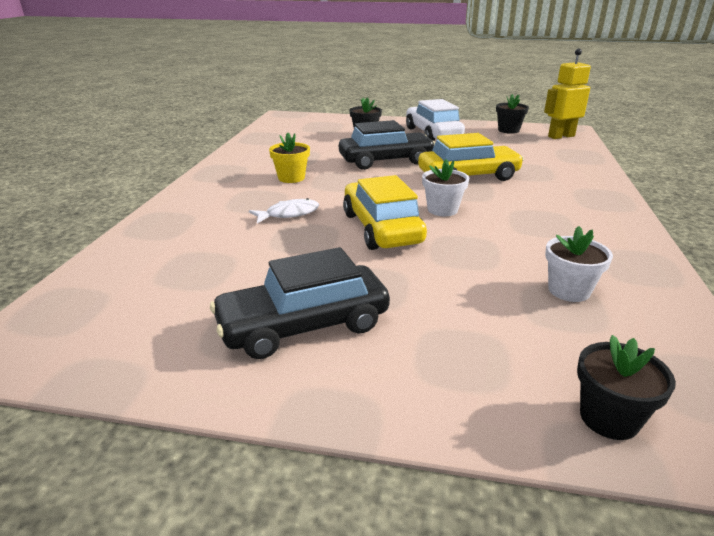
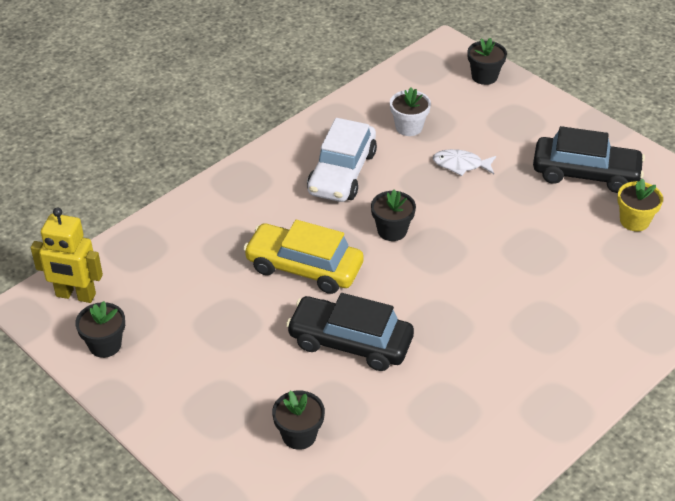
camera: 145 degrees left, 15 degrees up
white fish [249,198,319,223] -> white fish moved to [433,149,496,176]
yellow flower pot [269,133,310,183] -> yellow flower pot moved to [617,178,663,231]
yellow car [343,175,427,250] -> none
white car [406,99,465,141] -> white car moved to [307,118,377,202]
white flower pot [422,159,469,216] -> black flower pot [371,189,416,241]

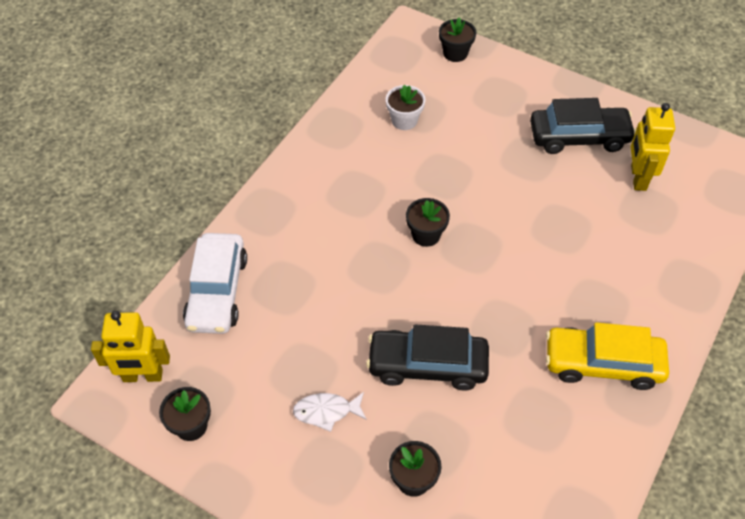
camera: 15 degrees left, 10 degrees up
yellow car [243,220,364,294] -> yellow car moved to [546,322,669,390]
white car [307,118,377,202] -> white car moved to [183,233,247,334]
white fish [433,149,496,176] -> white fish moved to [293,392,367,432]
yellow flower pot [617,178,663,231] -> yellow robot [630,103,675,191]

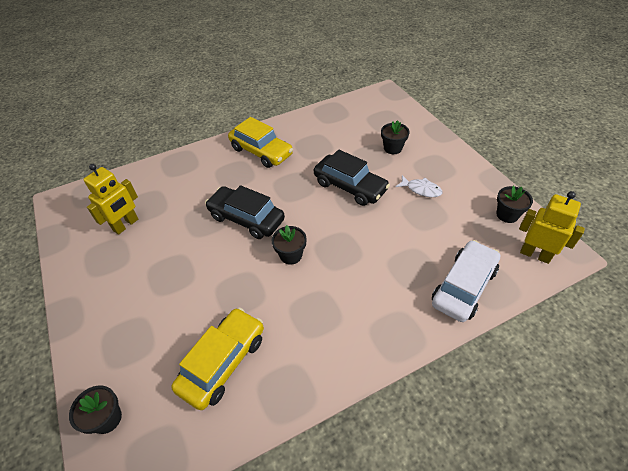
camera: 145 degrees left, 5 degrees down
white flower pot [386,85,425,130] -> yellow car [171,307,264,410]
black car [530,98,636,154] -> black car moved to [205,185,285,239]

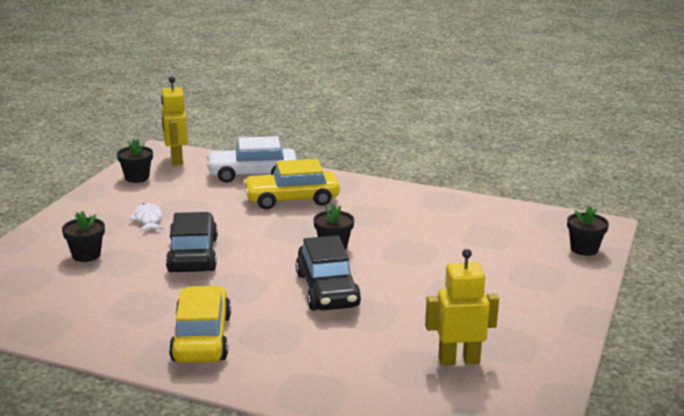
camera: 135 degrees left, 25 degrees down
yellow car [171,307,264,410] -> yellow car moved to [243,159,340,209]

